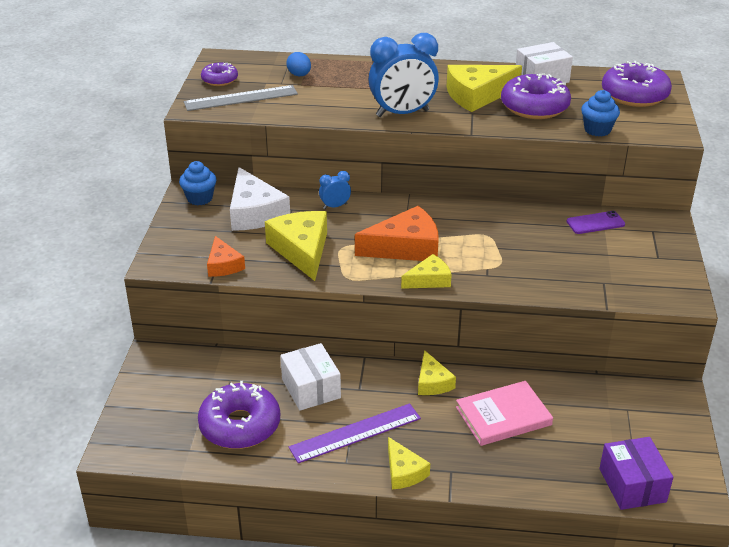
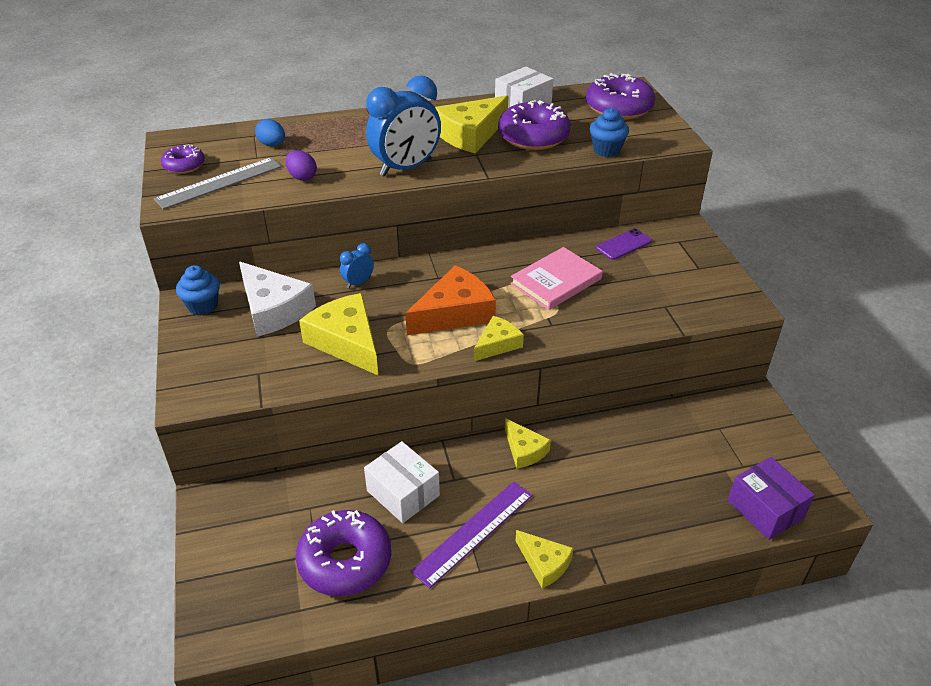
camera: 20 degrees left, 5 degrees up
orange cheese [207,236,245,277] -> none
pink book [456,381,553,446] -> pink book moved to [510,247,603,310]
none -> purple egg [285,150,317,181]

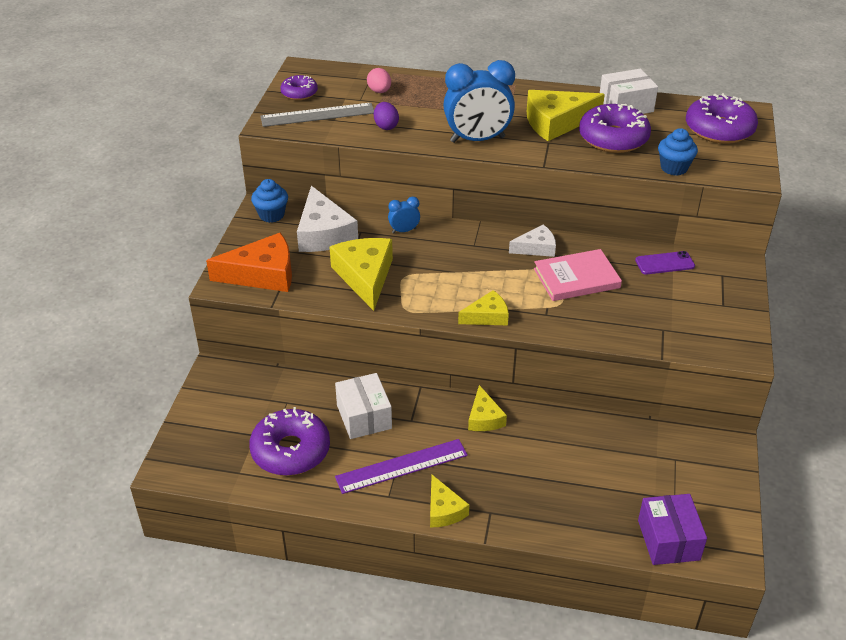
camera: 25 degrees right, 0 degrees up
blue egg [255,119,285,146] -> pink egg [367,68,391,93]
orange cheese [405,265,496,335] -> orange cheese moved to [206,233,292,292]
none -> white cheese [509,225,556,257]

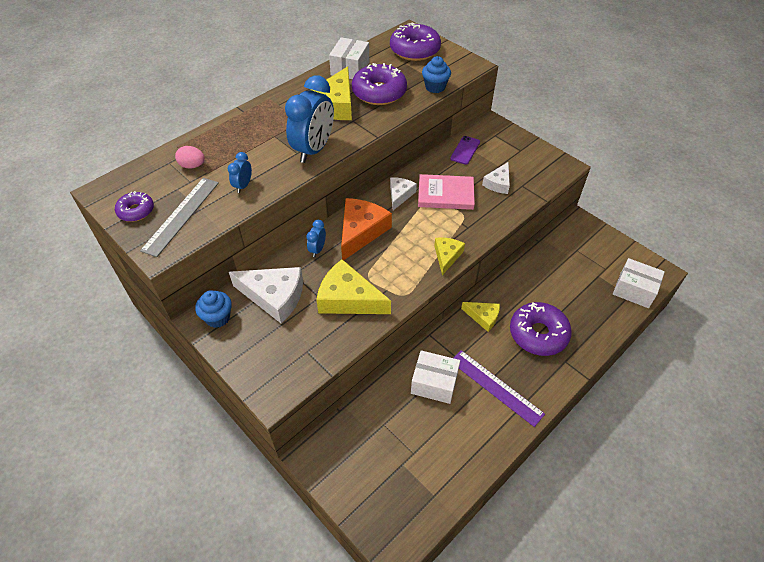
camera: 55 degrees left, 10 degrees up
orange cheese [206,233,292,292] -> orange cheese moved to [341,198,392,260]
purple donut [249,407,330,476] -> purple donut moved to [510,302,572,356]
purple ruler [335,439,468,494] -> purple ruler turned 60 degrees counterclockwise [453,350,545,427]
purple egg [374,102,399,130] -> blue clock [228,152,252,193]
yellow cheese [430,475,469,527] -> none
pink book [534,249,622,301] -> pink book turned 75 degrees clockwise [418,174,475,210]
purple box [638,494,707,565] -> white box [613,258,665,308]
none -> white cheese [482,162,510,194]

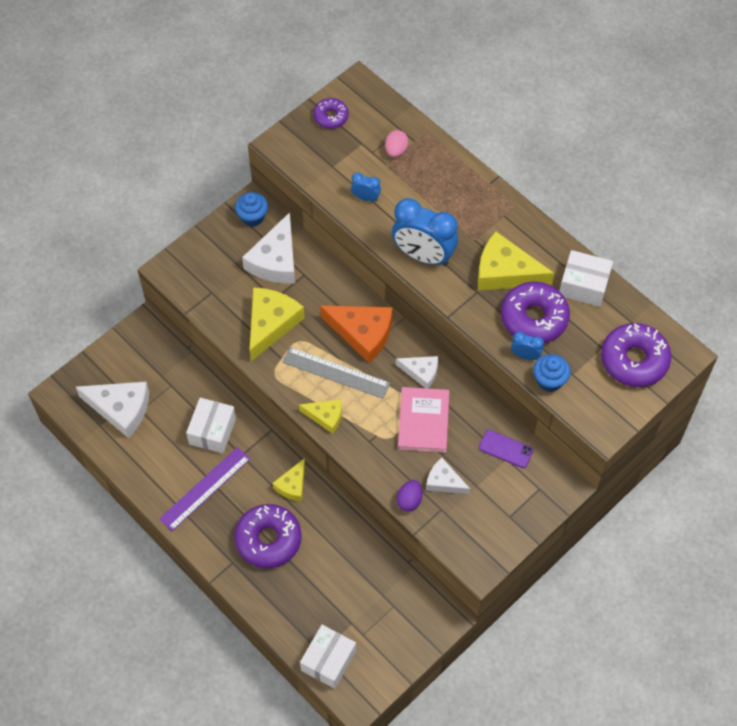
camera: 90 degrees right, 10 degrees up
grey ruler [140,178,219,257] -> grey ruler moved to [282,347,390,399]
blue clock [306,220,326,257] -> blue clock moved to [511,332,544,360]
none -> white cheese [76,382,149,438]
none -> purple egg [397,480,422,512]

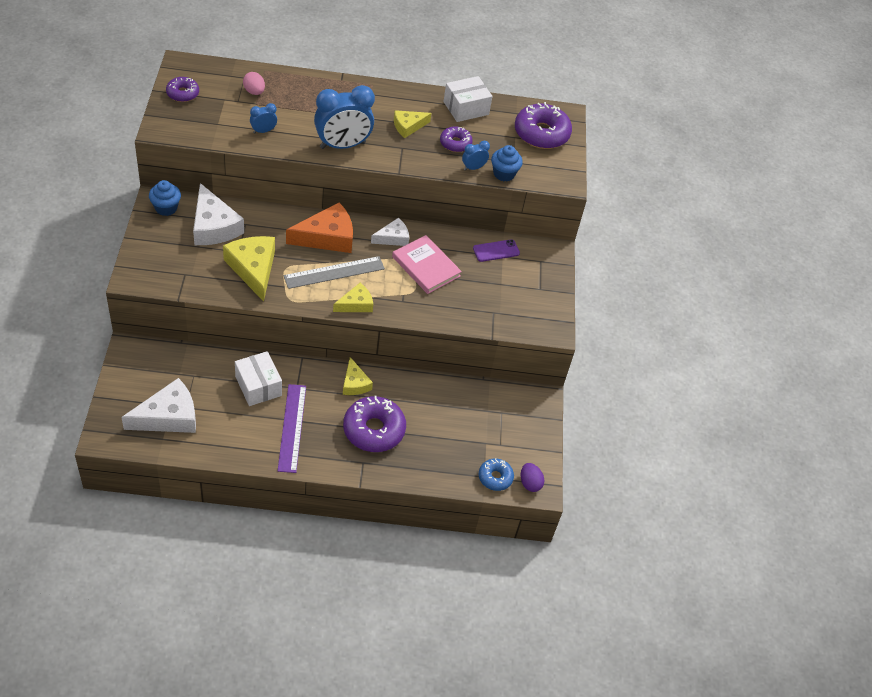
camera: 50 degrees left, 10 degrees down
white box [300,625,356,689] -> blue donut [479,458,514,491]
purple egg [397,480,422,512] -> purple egg moved to [521,463,544,492]
white cheese [426,458,470,494] -> none
yellow cheese [478,232,554,290] -> yellow cheese [394,110,431,138], size x0.58
purple donut [501,281,570,343] -> purple donut [440,126,473,152], size x0.56

